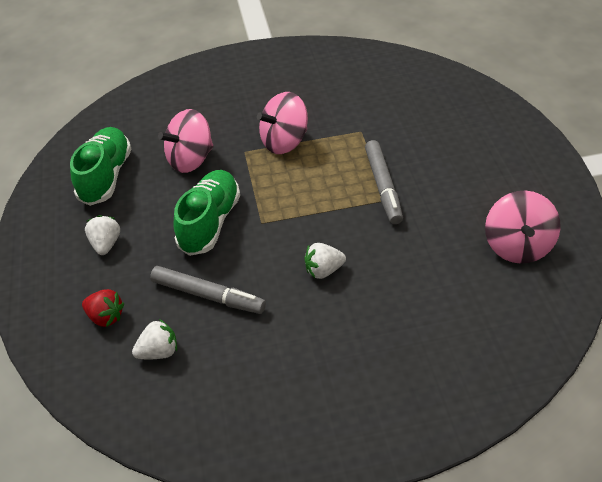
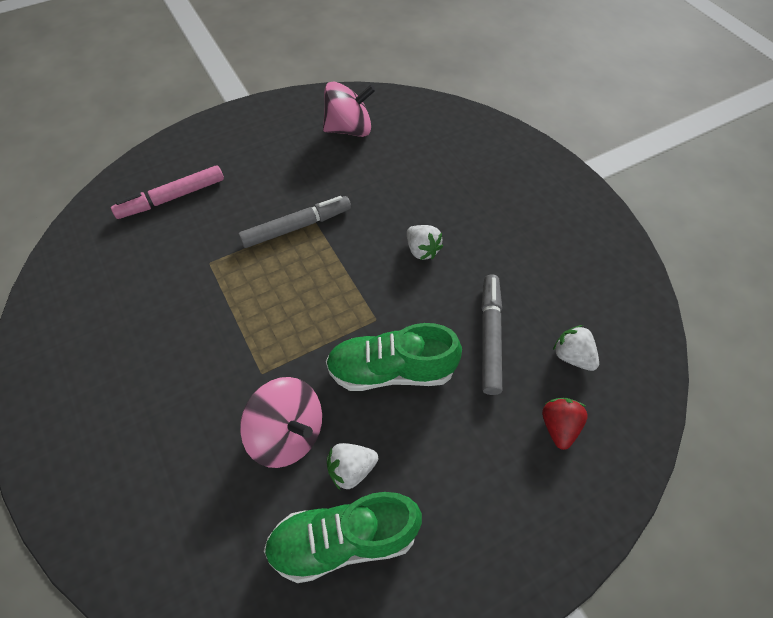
camera: 110 degrees left, 10 degrees up
white strawberry [85,215,120,255] -> white strawberry moved to [327,443,378,491]
pink spinning top [257,92,308,154] -> none
none -> pink marker [111,165,224,219]

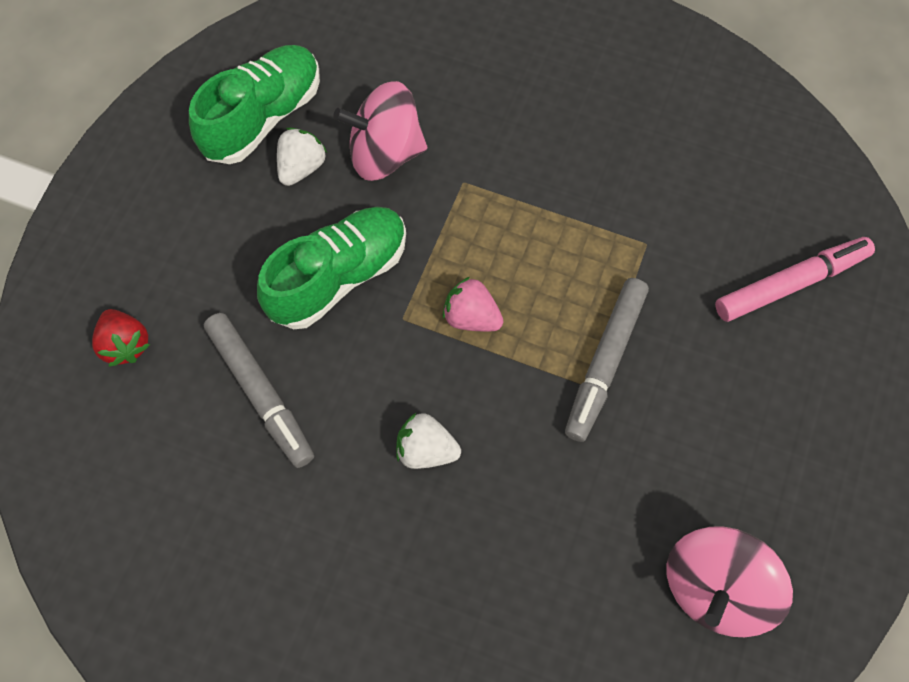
camera: 140 degrees right, 10 degrees up
pink marker [111,165,224,219] -> pink marker turned 45 degrees clockwise [715,237,875,322]
white strawberry [553,325,599,371] -> none
none -> pink strawberry [443,277,504,331]

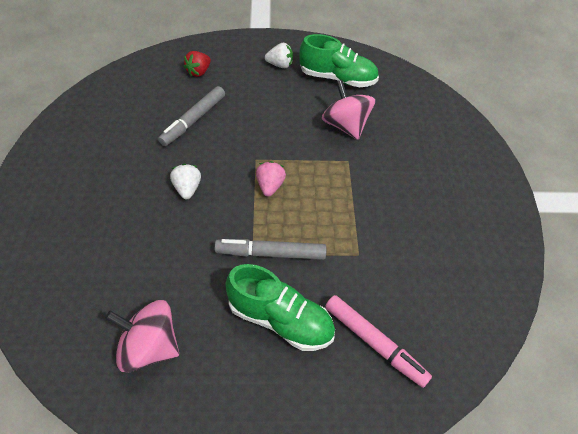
camera: 65 degrees right, 15 degrees down
green shoe [257,207,406,329] -> green shoe moved to [225,264,335,351]
white strawberry [277,128,327,186] -> white strawberry moved to [265,43,293,68]

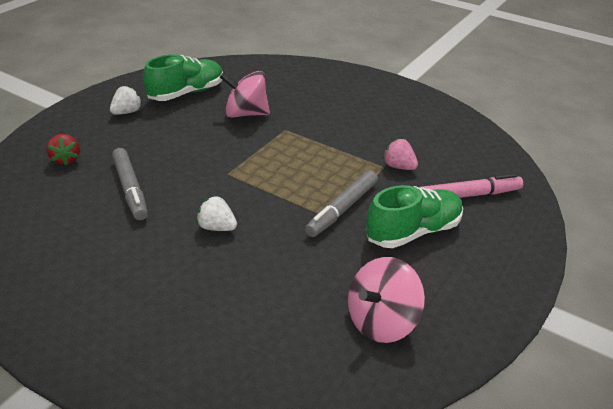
camera: 55 degrees left, 15 degrees down
pink strawberry [256,161,286,197] -> pink strawberry moved to [383,139,418,170]

